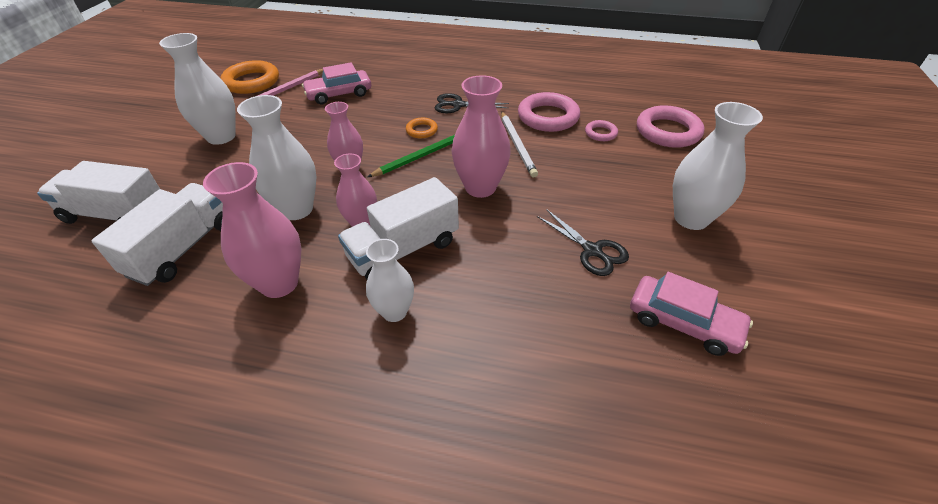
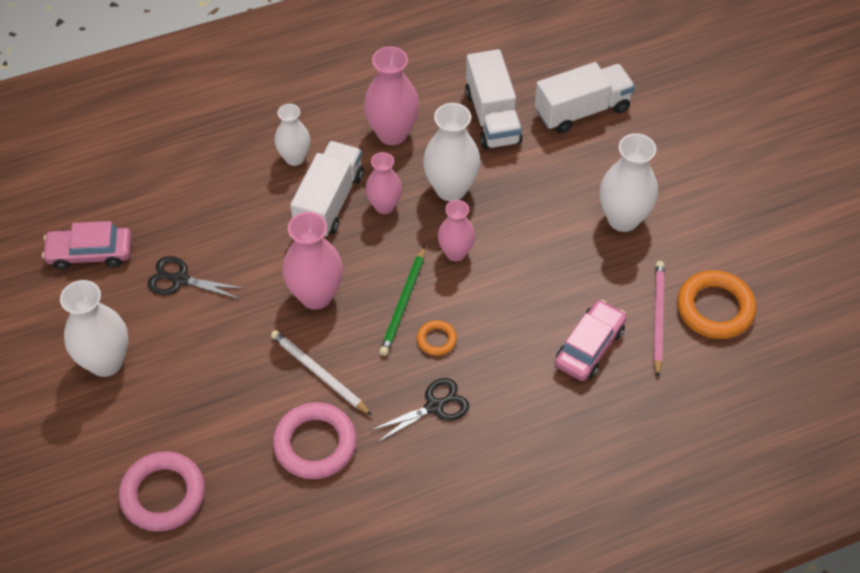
camera: 145 degrees right, 10 degrees up
pink ring [585,120,618,141] -> none

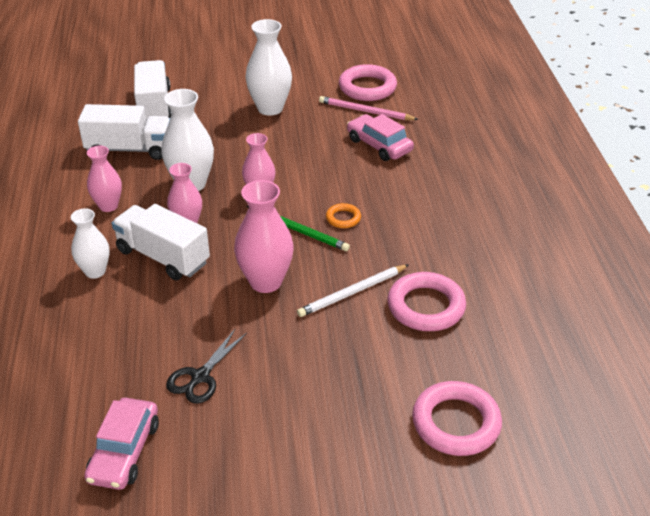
camera: 75 degrees left, 15 degrees down
white vase [60,280,128,377] -> none
pink vase [364,46,419,145] -> pink vase [87,146,122,212], size x0.64
black scissors [370,378,469,443] -> none
orange ring [677,270,756,339] -> pink ring [339,64,397,101]

